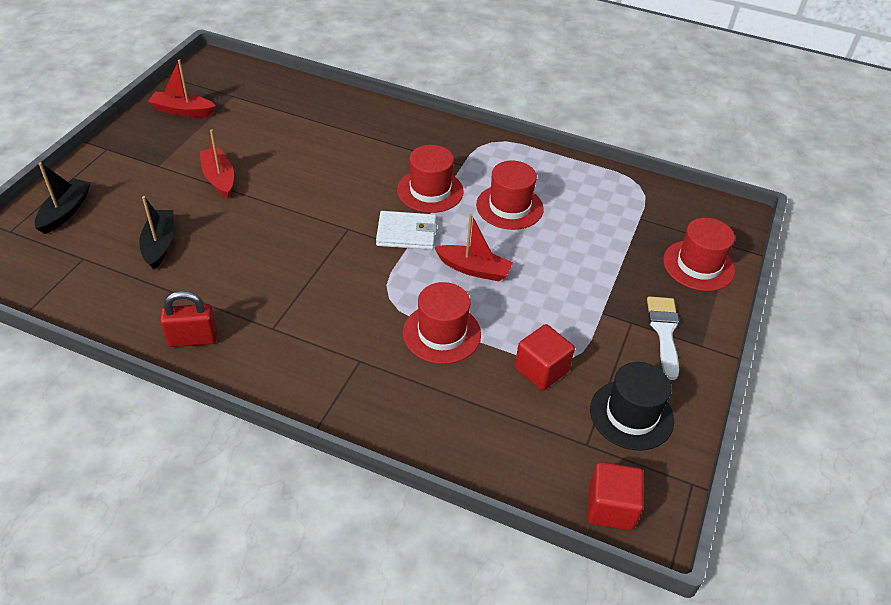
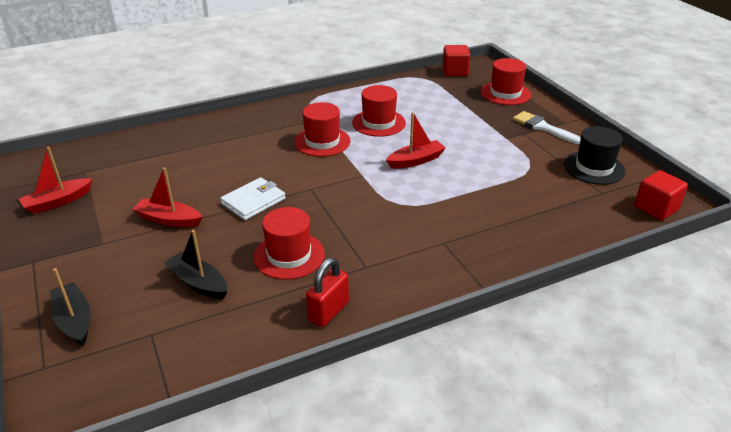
camera: 45 degrees left, 10 degrees down
white wallet [376,211,437,250] -> white wallet moved to [220,177,285,220]
red hat [403,282,481,364] -> red hat moved to [253,207,325,280]
red cube [515,324,575,390] -> red cube moved to [442,45,470,76]

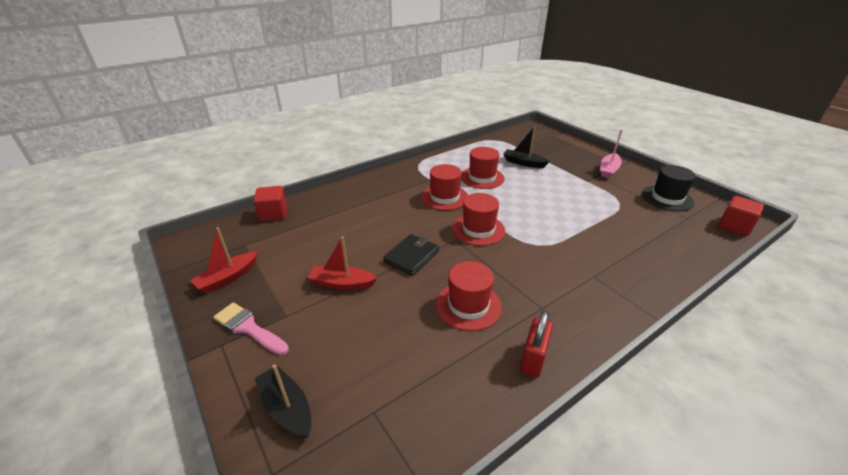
camera: 10 degrees left, 0 degrees up
black boat [164,230,227,299] -> black boat moved to [503,126,550,168]
white wallet [220,177,285,220] -> black wallet [383,234,439,276]
red boat [386,112,446,169] -> none
red cube [442,45,470,76] -> red cube moved to [253,186,287,222]
red hat [481,58,531,105] -> red hat moved to [452,193,505,246]
white brush [513,111,581,144] -> pink boat [600,130,622,178]
none -> pink brush [213,302,289,355]

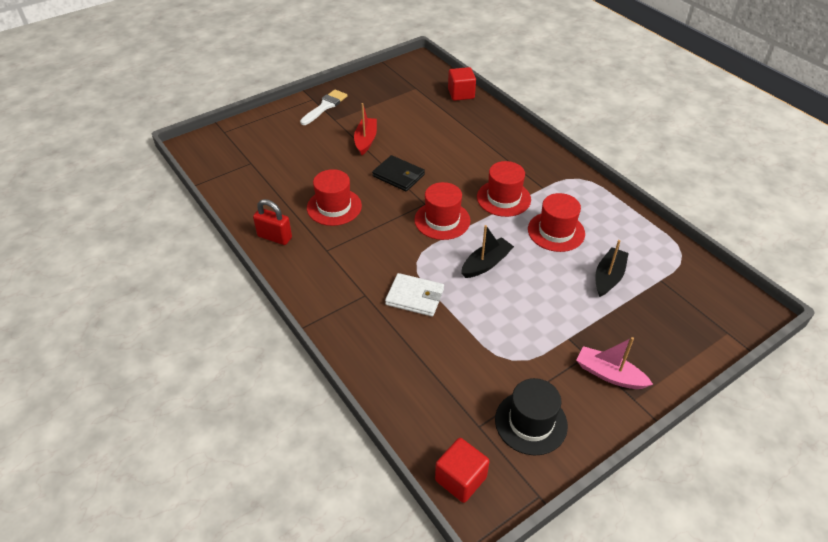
camera: 90 degrees right, 10 degrees up
red boat [190,227,258,293] -> none
pink brush [213,302,289,355] -> white brush [300,90,347,125]
black boat [254,364,311,438] -> black boat moved to [461,225,514,278]
none -> white wallet [385,273,444,317]

